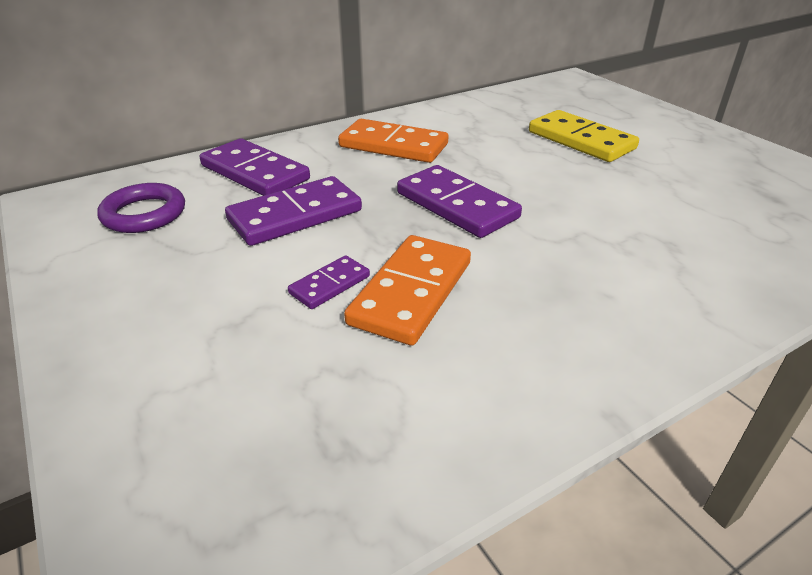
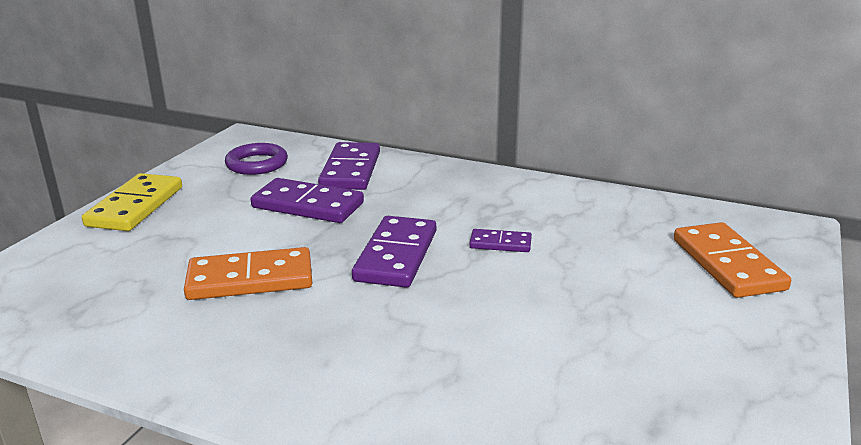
camera: 55 degrees right, 10 degrees down
purple domino [288,255,370,309] -> purple domino moved to [469,229,532,252]
orange domino [338,119,448,163] -> orange domino moved to [674,222,791,298]
yellow domino [529,110,639,162] -> yellow domino moved to [82,173,182,231]

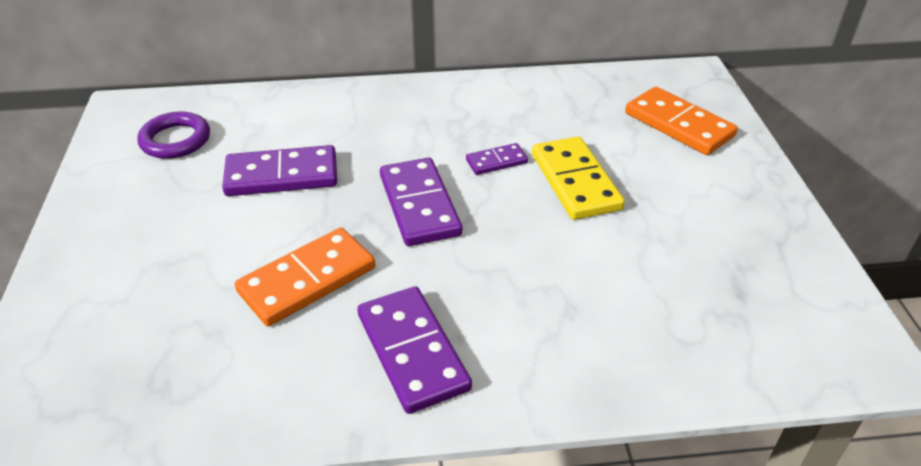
camera: 30 degrees left, 15 degrees up
yellow domino [82,173,182,231] -> yellow domino moved to [532,136,625,220]
purple domino [318,142,380,190] -> purple domino moved to [357,286,472,414]

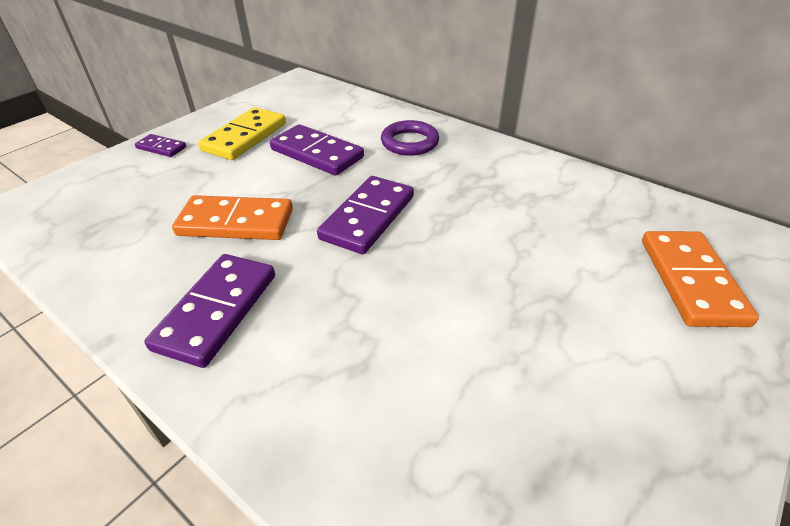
camera: 45 degrees right, 0 degrees up
purple ring [137,112,210,159] -> purple ring moved to [381,120,439,156]
purple domino [466,143,528,175] -> purple domino moved to [135,134,186,157]
yellow domino [532,136,625,220] -> yellow domino moved to [198,107,286,160]

